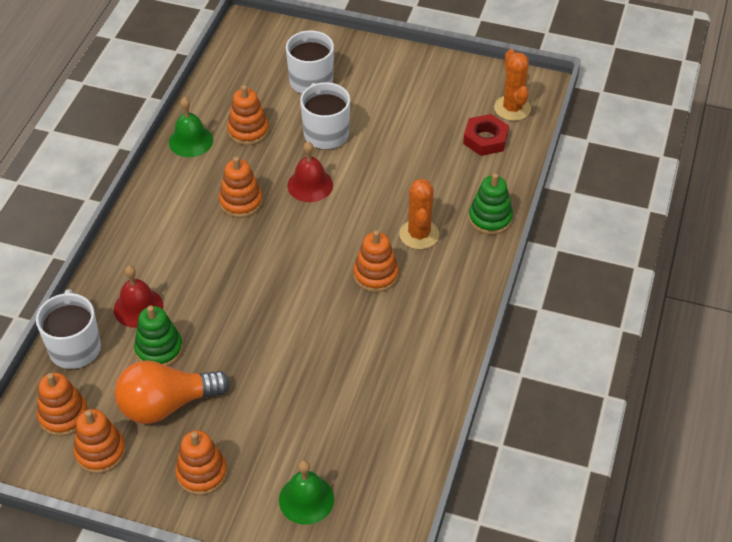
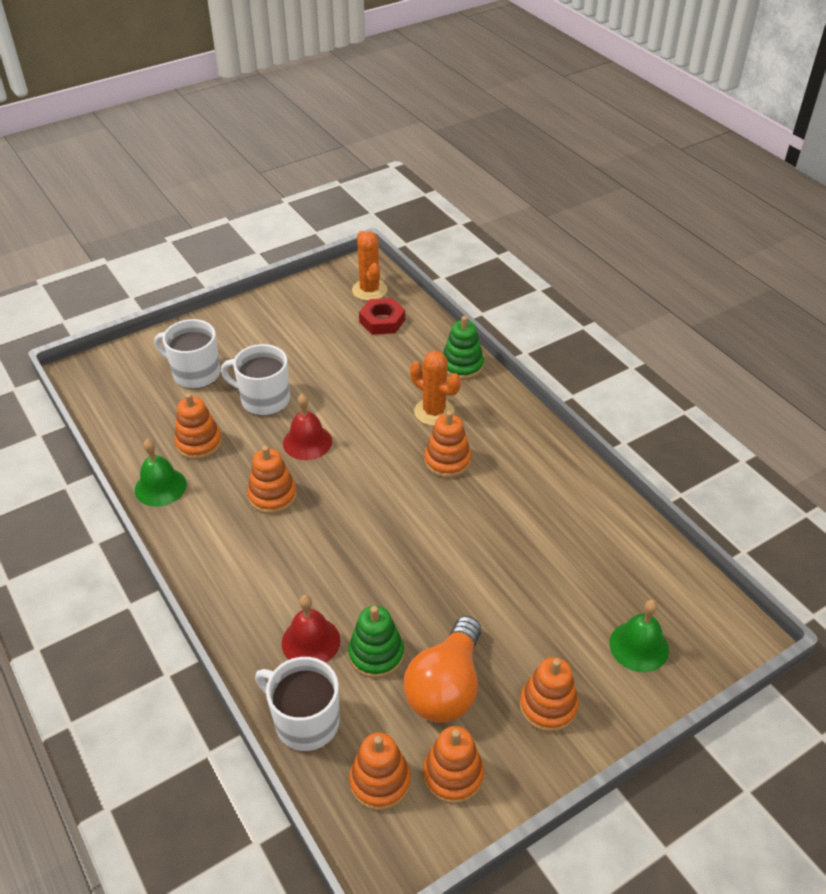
camera: 50 degrees left, 5 degrees down
orange cactus [494,49,531,121] -> orange cactus turned 45 degrees clockwise [352,231,387,301]

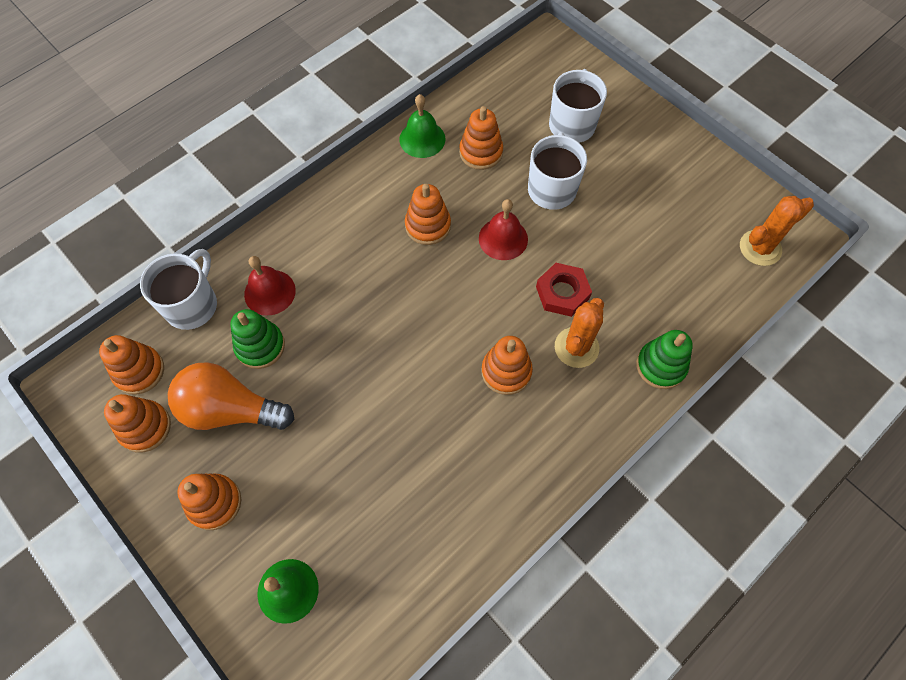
camera: 80 degrees right, 20 degrees up
red nut [359,298,405,335] -> red nut moved to [536,263,592,317]

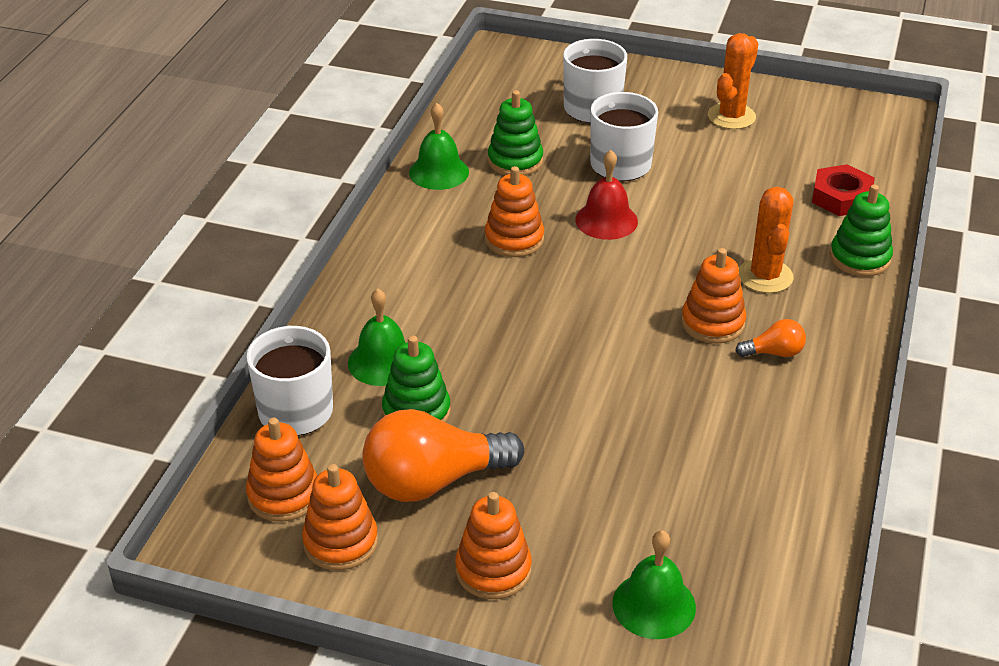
camera: 30 degrees left, 25 degrees down
red bell [244,256,296,316] -> green bell [348,289,405,386]
orange stacking toy [459,106,503,170] -> green stacking toy [488,90,543,176]
red nut [536,263,592,317] -> red nut moved to [812,164,875,216]
orange cactus [740,196,814,266] -> orange cactus moved to [708,33,759,129]
none -> orange light bulb [736,319,806,357]

